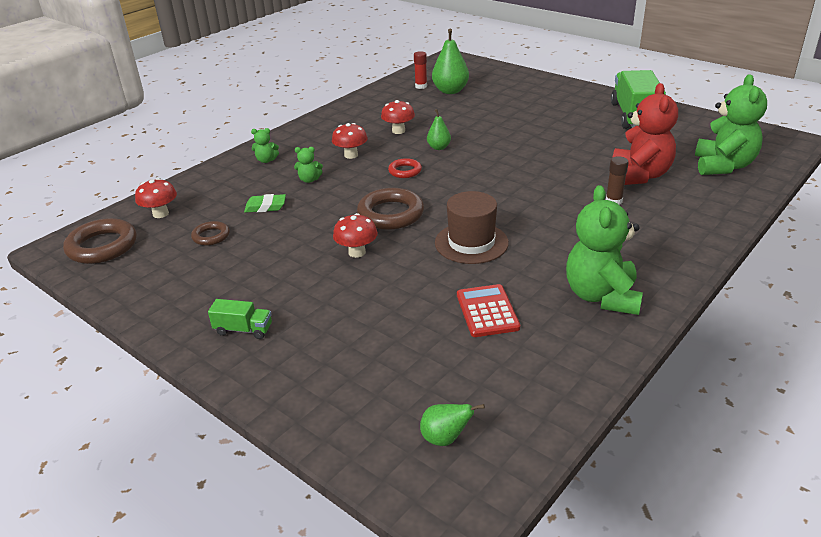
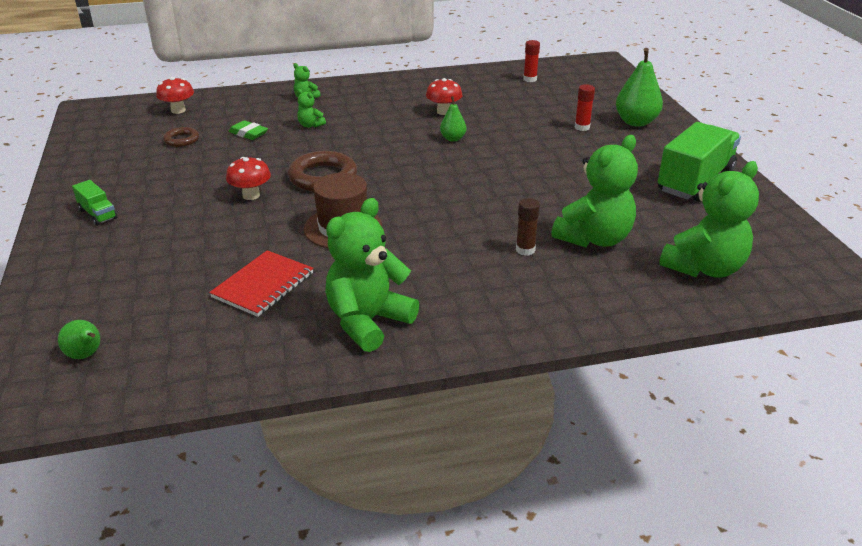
camera: 35 degrees right, 0 degrees up
brown ring [63,218,137,264] -> none
red mushroom [332,123,368,159] -> none
red ring [388,158,422,178] -> none
green pear [432,29,469,94] -> green pear moved to [616,48,663,127]
red calculator [457,284,520,337] -> red notebook [209,250,313,317]
red teddy bear [612,83,678,185] -> green teddy bear [551,135,638,247]
none -> red glue stick [575,84,595,131]

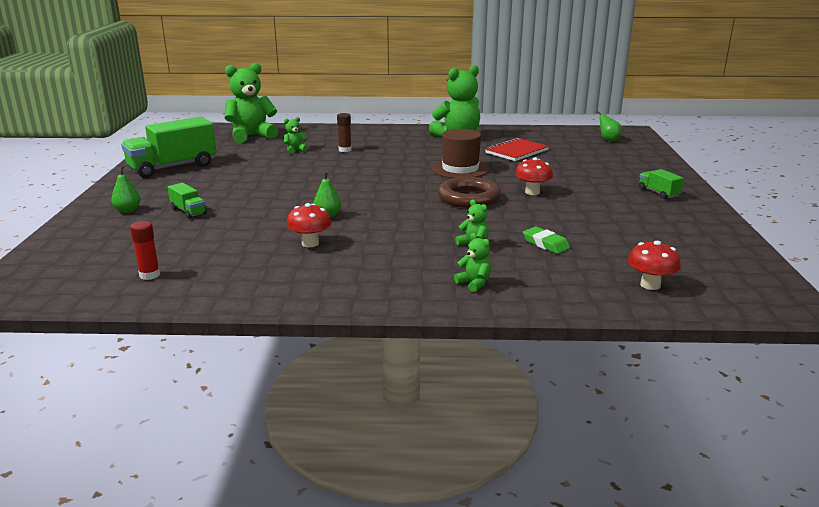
camera: 165 degrees left, 10 degrees down
brown ring [163,127,199,147] -> none
green teddy bear [551,135,638,247] -> green teddy bear [284,117,308,154], size x0.44
red glue stick [575,84,595,131] -> green truck [168,183,207,219]
green pear [616,48,663,127] -> green pear [111,166,141,213], size x0.56

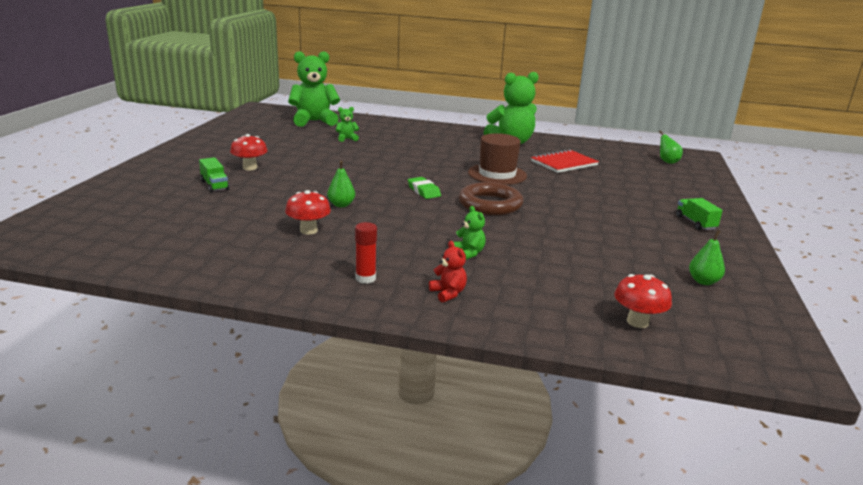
camera: 10 degrees right, 0 degrees up
green pear [111,166,141,213] -> green pear moved to [689,230,725,285]
green truck [121,117,217,178] -> none
red glue stick [130,221,160,280] -> red glue stick moved to [355,222,377,284]
brown glue stick [337,113,352,152] -> none
green teddy bear [454,233,491,292] -> red teddy bear [429,241,467,303]
red mushroom [515,157,553,195] -> red mushroom moved to [230,134,267,170]
green eraser [523,227,570,254] -> green eraser moved to [408,177,441,199]

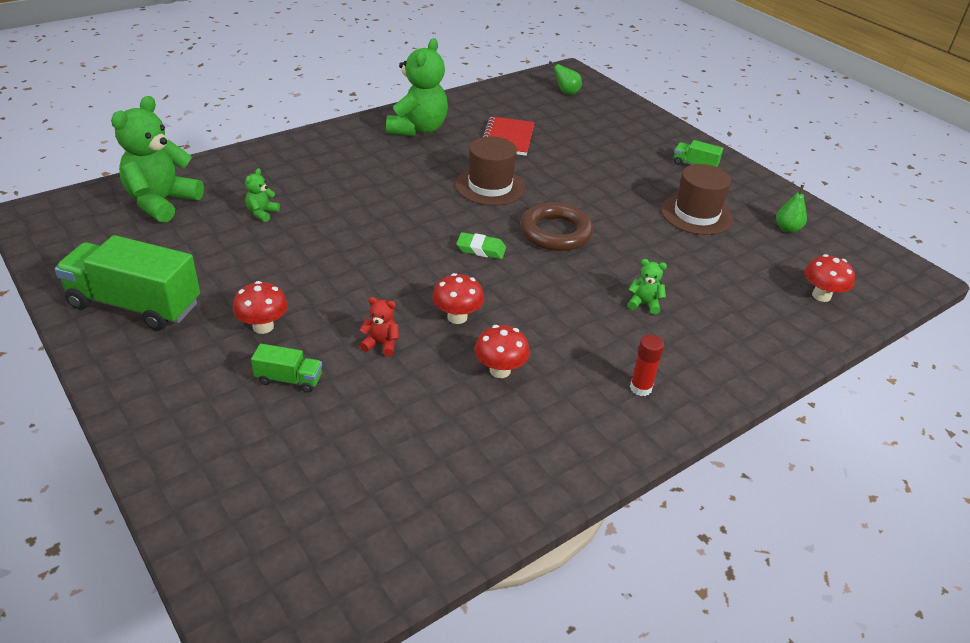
camera: 50 degrees left, 15 degrees up
green pear [327,161,355,207] -> red mushroom [432,273,484,324]
red teddy bear [429,241,467,303] -> red teddy bear moved to [359,297,399,357]
none -> green truck [55,235,200,331]
none -> brown hat [661,164,733,235]

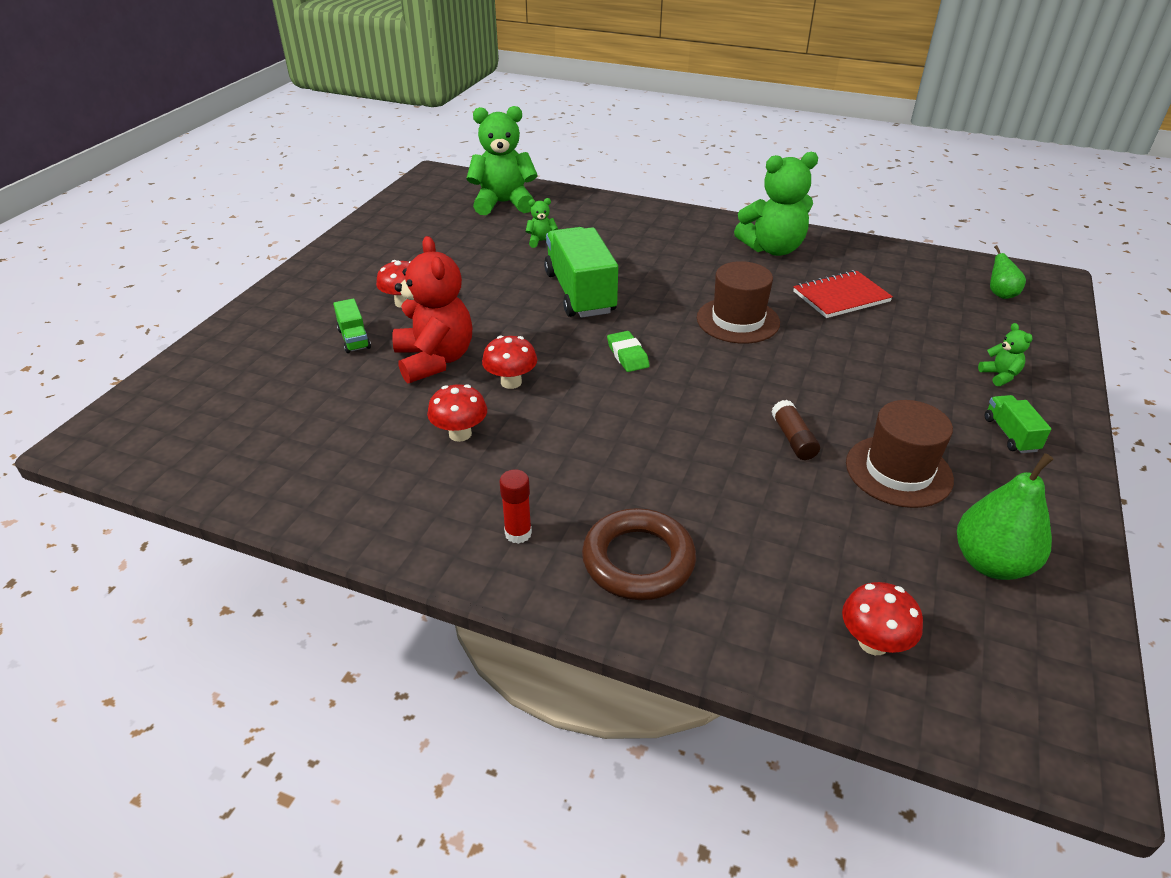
camera: 60 degrees right, 0 degrees up
green truck [55,235,200,331] -> green truck moved to [544,227,618,318]
red teddy bear [359,297,399,357] -> red teddy bear [392,236,472,384], size x2.29
brown ring [520,202,593,251] -> brown ring moved to [582,508,696,600]
green teddy bear [628,259,667,314] -> green teddy bear moved to [978,323,1033,386]
green pear [776,185,807,233] -> green pear [957,453,1053,580], size x1.78
none -> brown glue stick [771,400,820,460]

